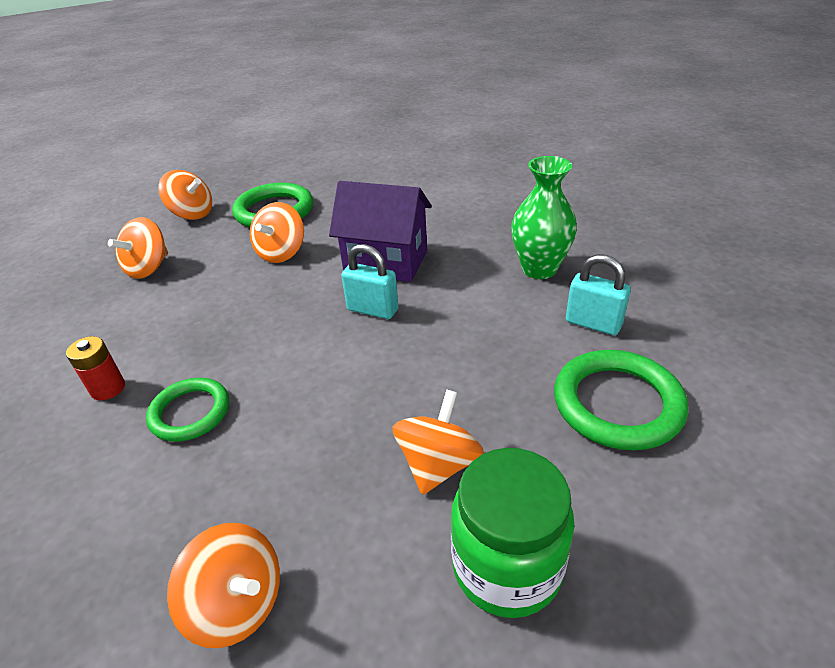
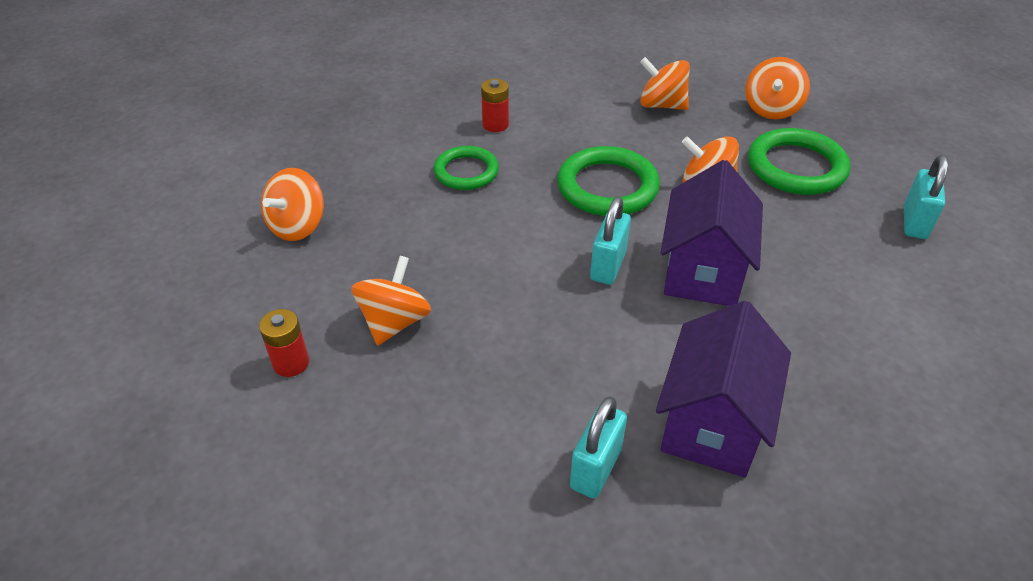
camera: 85 degrees right, 5 degrees up
orange spinning top [392,390,484,495] -> orange spinning top turned 90 degrees counterclockwise [351,256,431,345]
green jar [451,448,575,618] -> red battery [259,309,309,377]
green vase [511,156,577,279] -> purple house [656,301,791,477]
green ring [554,350,688,450] -> green ring moved to [557,146,660,216]
none -> turquoise padlock [904,155,948,239]

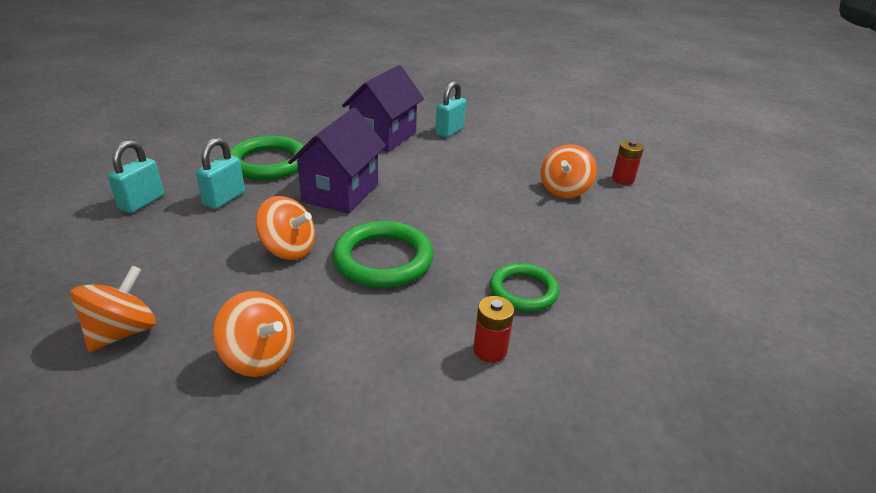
camera: 175 degrees left, 10 degrees down
orange spinning top [261,168,324,241] -> none
turquoise padlock [590,197,631,285] -> turquoise padlock moved to [196,138,245,209]
green ring [748,128,851,195] -> green ring moved to [230,136,304,180]

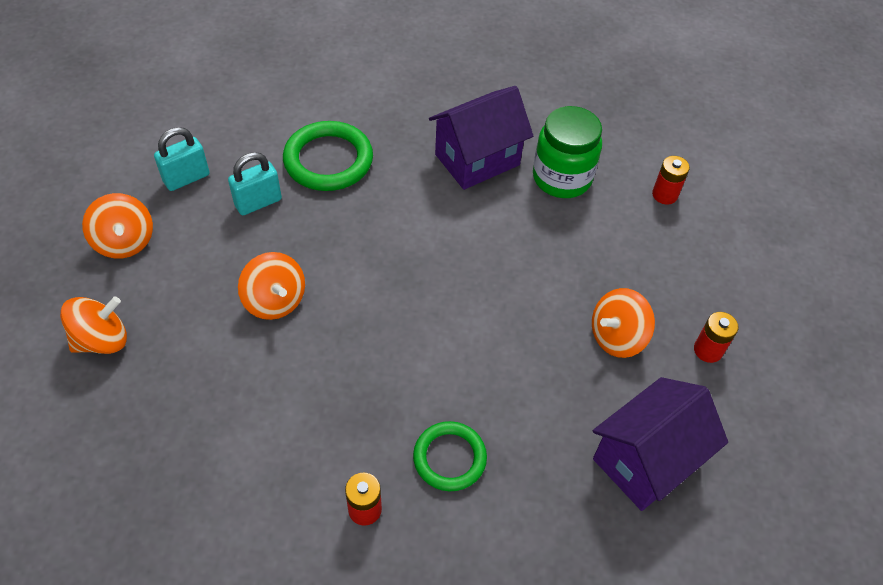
camera: 30 degrees right, 20 degrees up
orange spinning top [213,291,294,377] -> orange spinning top moved to [82,193,153,259]
purple house [288,108,386,214] -> purple house moved to [593,377,728,511]
green ring [333,221,434,288] -> none
turquoise padlock [436,81,466,138] -> green jar [533,106,602,198]
none -> red battery [652,156,690,205]

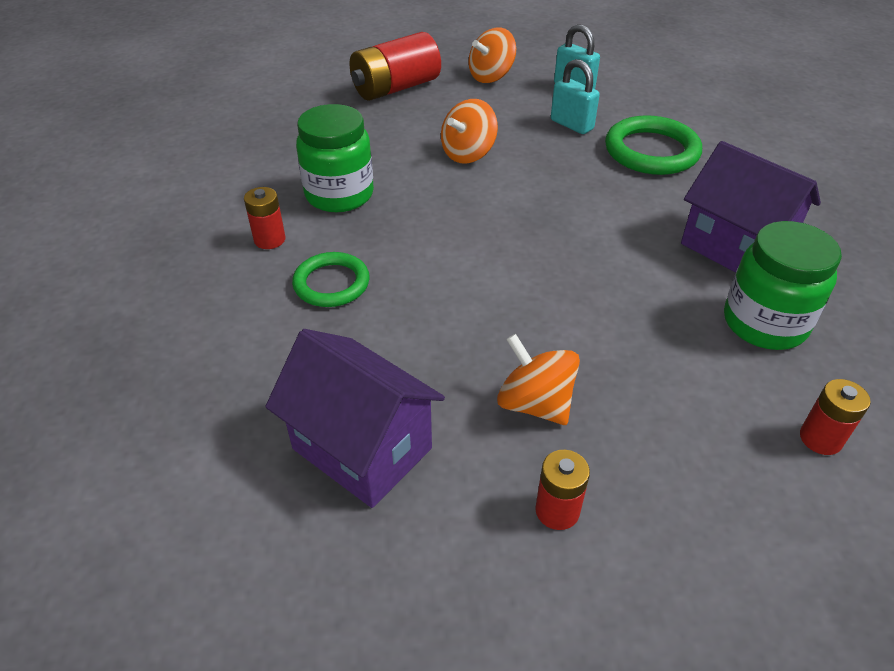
camera: 80 degrees right, 10 degrees down
orange spinning top [60,297,127,354] -> red battery [349,32,441,101]
none -> green jar [296,104,374,212]

